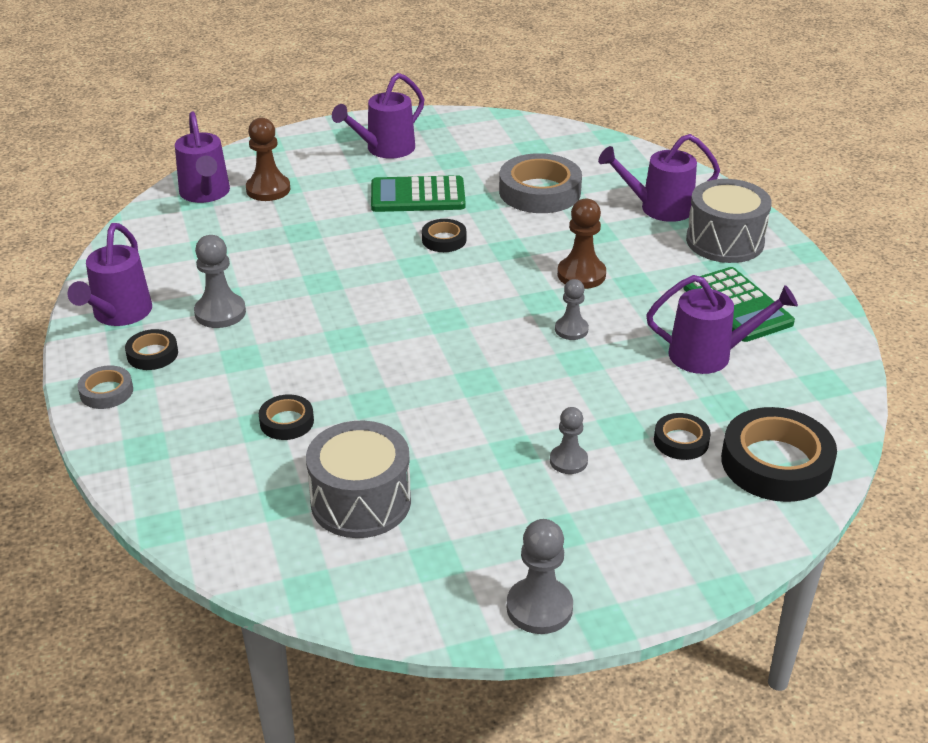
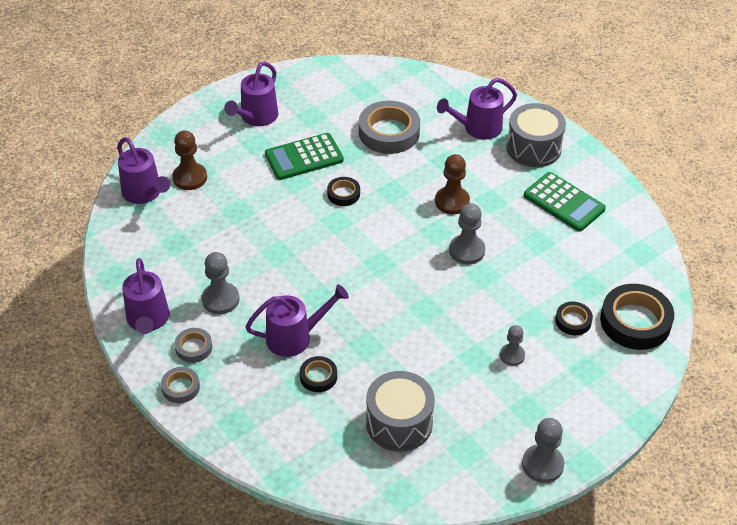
camera: 20 degrees left, 10 degrees up
black tape [125,329,178,370] -> grey tape [175,328,212,363]
grey pawn [555,279,589,340] -> grey pawn [449,203,485,264], size x1.54
purple watering can [646,275,798,374] -> purple watering can moved to [245,284,349,357]

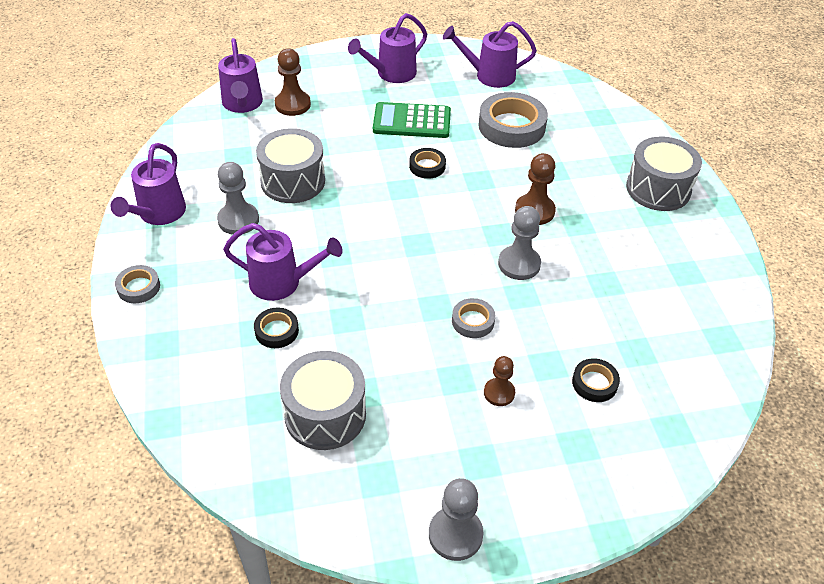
camera: 25 degrees right, 0 degrees up
grey tape [175,328,212,363] -> grey tape moved to [452,298,495,338]
purple watering can [437,78,517,140] -> purple watering can moved to [443,21,537,88]
grey pawn [500,325,525,366] -> brown pawn [484,356,515,406]
green calculator [524,172,606,232] -> none
black tape [600,284,674,350] -> none
none -> grey drum [256,128,325,203]

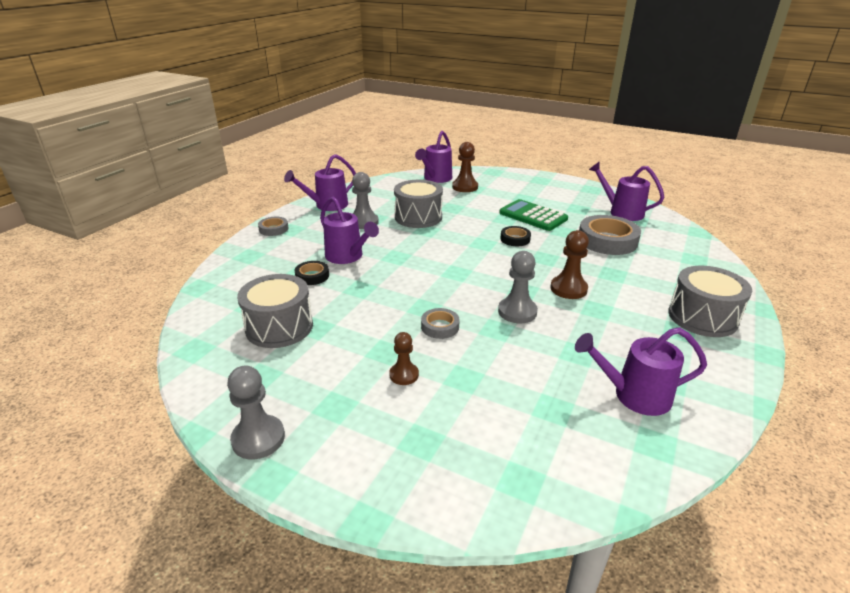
camera: 40 degrees right, 15 degrees down
purple watering can [348,13,427,83] -> purple watering can moved to [575,327,707,416]
black tape [572,358,620,402] -> none

